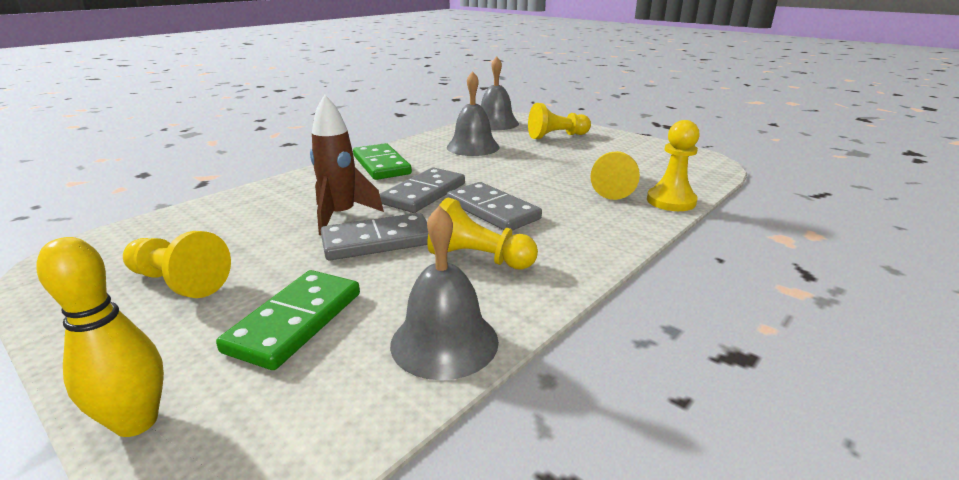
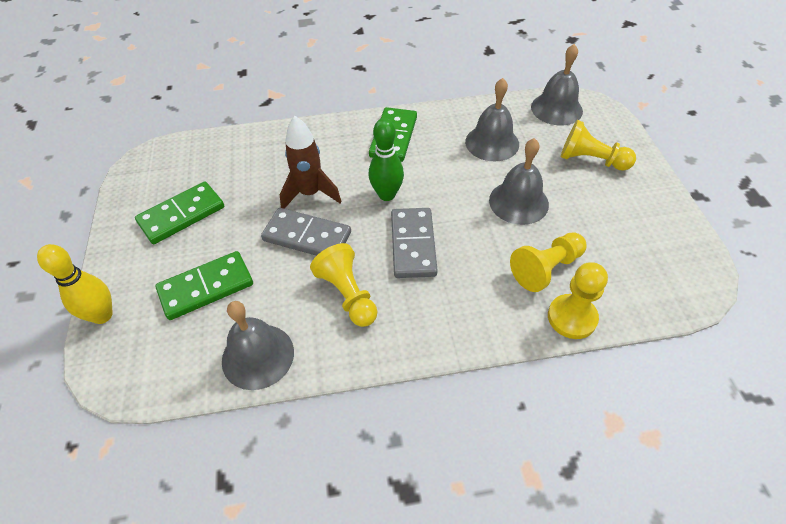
camera: 40 degrees right, 25 degrees up
yellow pawn [123,231,231,298] -> green domino [135,181,224,244]
grey domino [380,167,465,213] -> green bowling pin [369,118,404,201]
none -> grey bell [489,138,549,225]

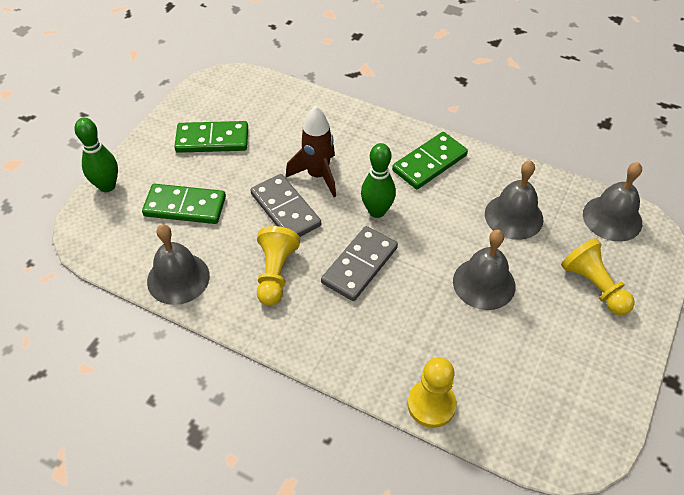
camera: 35 degrees right, 0 degrees up
yellow bowling pin [37,244,113,324] -> green bowling pin [75,118,118,192]
yellow pawn [510,232,586,292] -> none

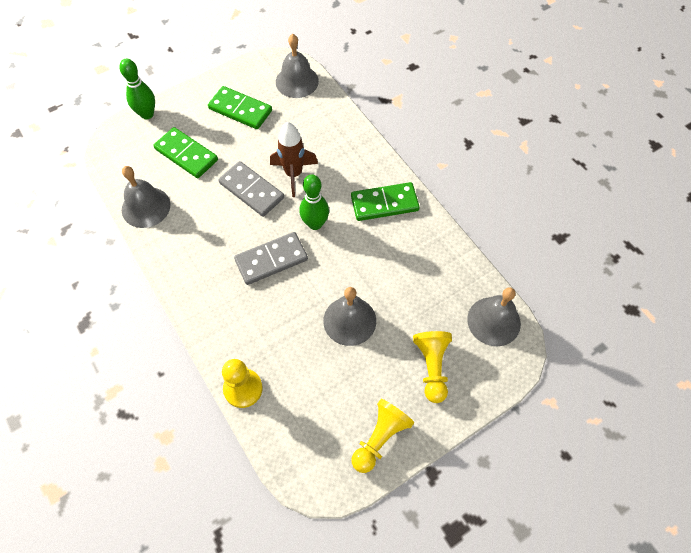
camera: 30 degrees right, 10 degrees up
grey domino [250,174,321,237] -> grey domino turned 45 degrees counterclockwise [218,161,284,217]
yellow pawn [257,226,300,306] -> yellow pawn moved to [352,399,414,473]
grey bell [485,160,543,240] -> grey bell moved to [276,34,319,98]

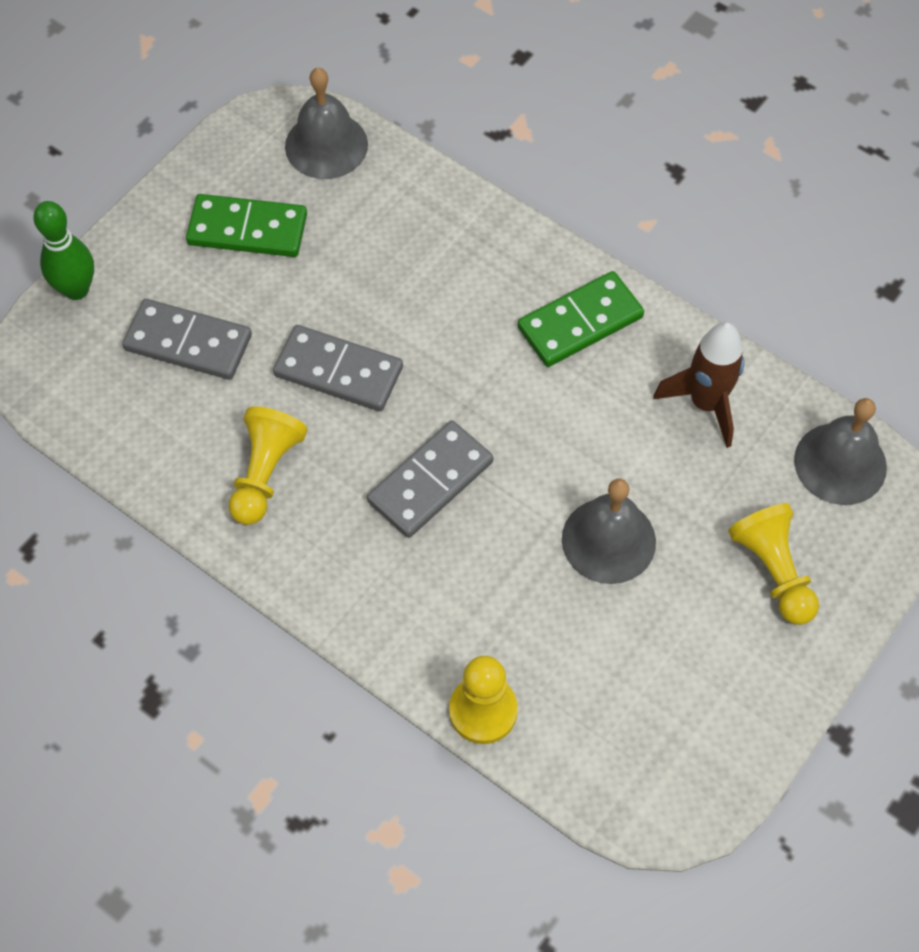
camera: 20 degrees left, 0 degrees up
grey bell [122,166,170,228] -> none
green domino [153,127,218,178] -> grey domino [122,299,252,380]
brown rocket [270,122,318,197] -> brown rocket moved to [653,322,744,448]
green bowling pin [300,174,329,230] -> none
yellow pawn [352,399,414,473] -> yellow pawn moved to [229,406,308,525]

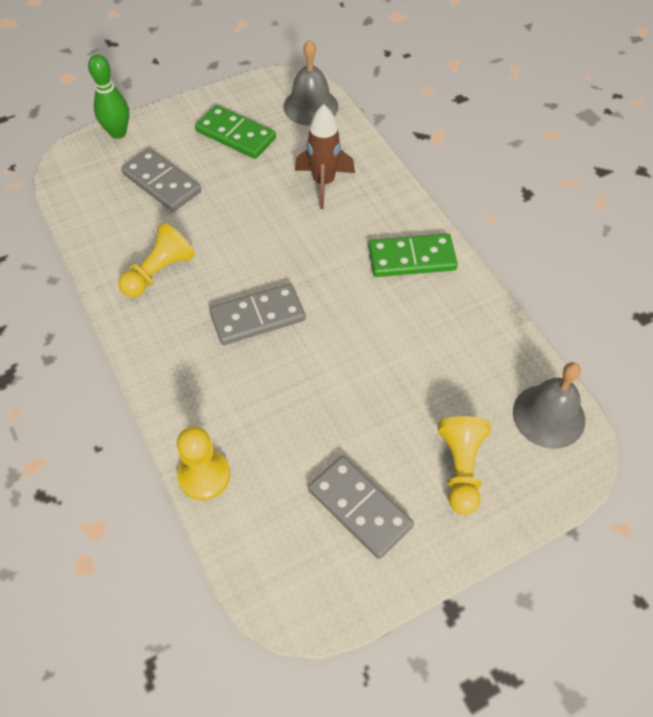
camera: 25 degrees right, 5 degrees down
grey domino [273,325,403,411] -> grey domino moved to [308,456,414,559]
grey bell [562,479,656,584] -> none
brown rocket [653,322,744,448] -> brown rocket moved to [295,104,355,209]

